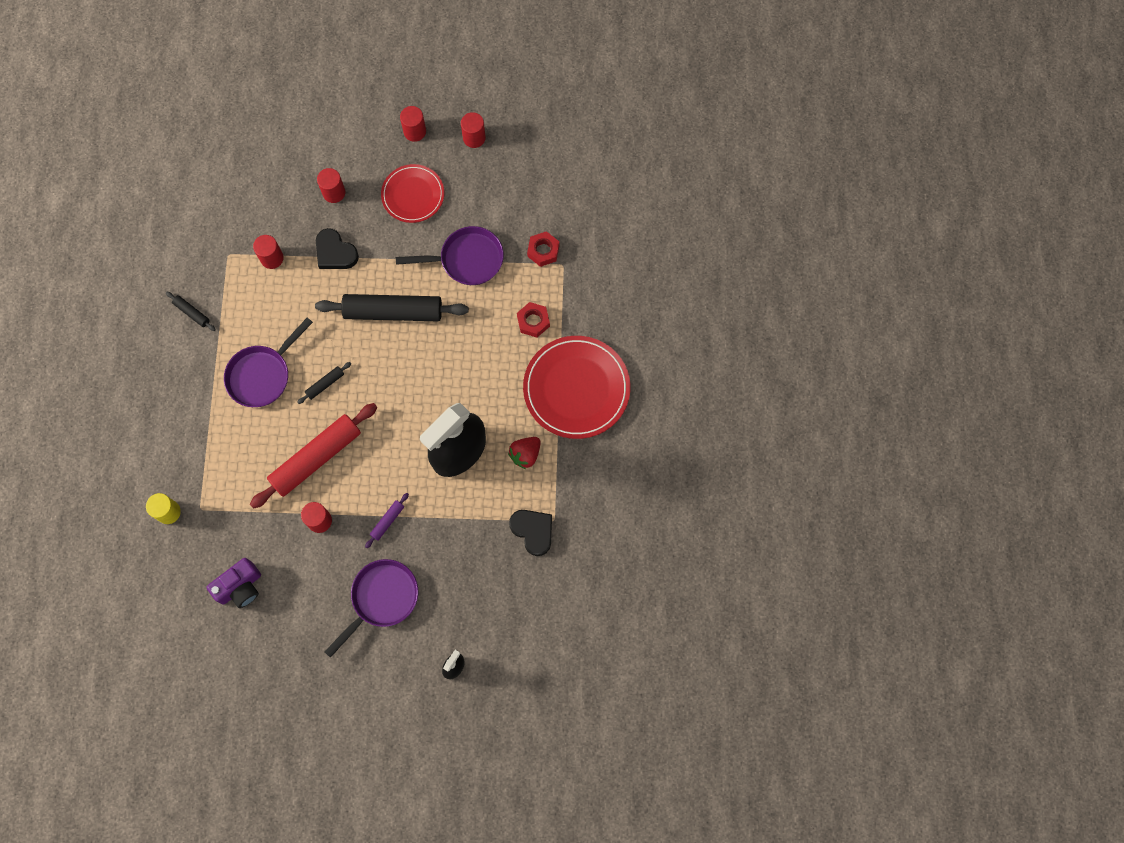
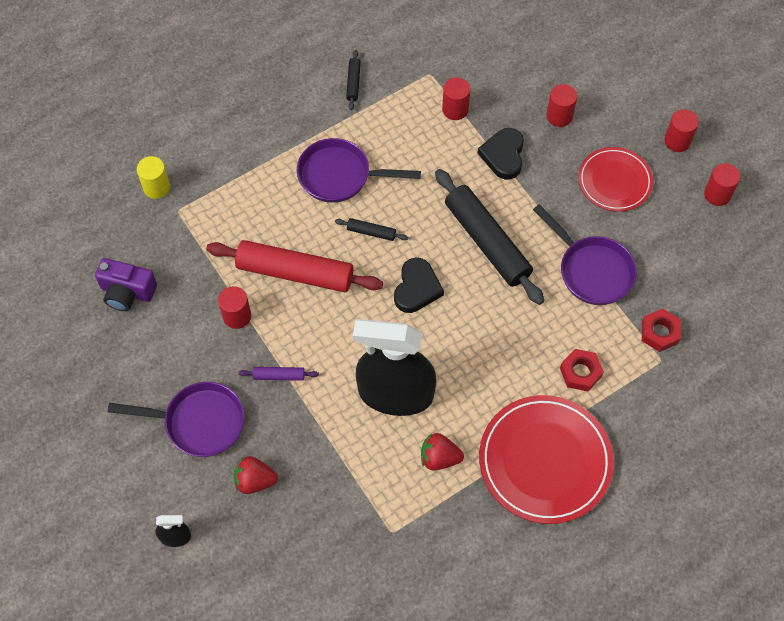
camera: 55 degrees right, 10 degrees down
black heart [509,510,552,556] -> black heart moved to [394,258,444,313]
none -> red strawberry [234,456,278,494]

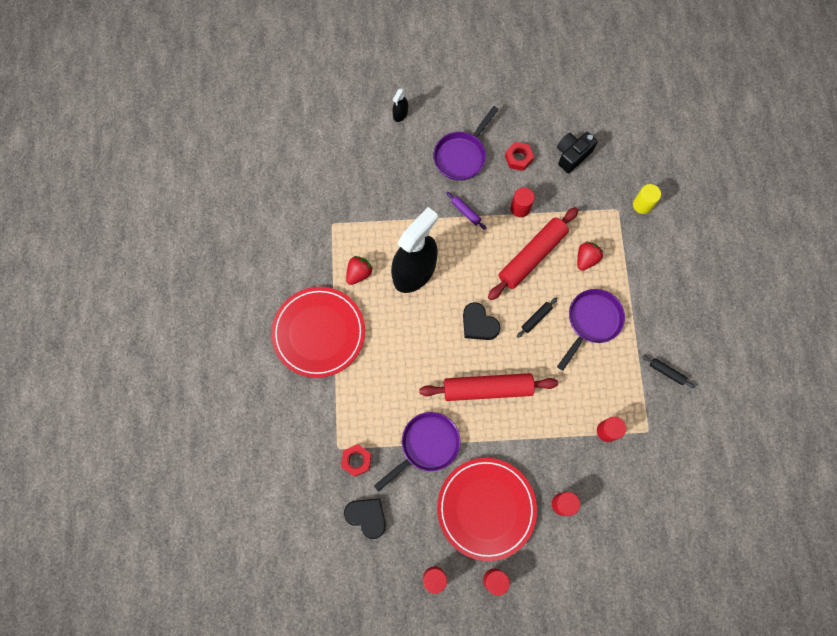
camera: 120 degrees right, 10 degrees up
purple camera [95,258,157,311] -> black camera [557,132,598,173]
red strawberry [234,456,278,494] -> red strawberry moved to [577,241,604,271]
purple rolling pin [238,367,319,381] -> purple rolling pin turned 75 degrees counterclockwise [446,192,486,230]
black rolling pin [435,169,544,305] -> red rolling pin [419,373,558,401]
black heart [478,128,524,180] -> black heart moved to [344,498,386,539]
purple pan [533,204,637,305] -> purple pan turned 150 degrees clockwise [374,412,460,492]
red nut [560,349,604,391] -> red nut moved to [505,142,534,171]
red plate [578,147,653,212] -> red plate [437,458,537,561], size x1.62

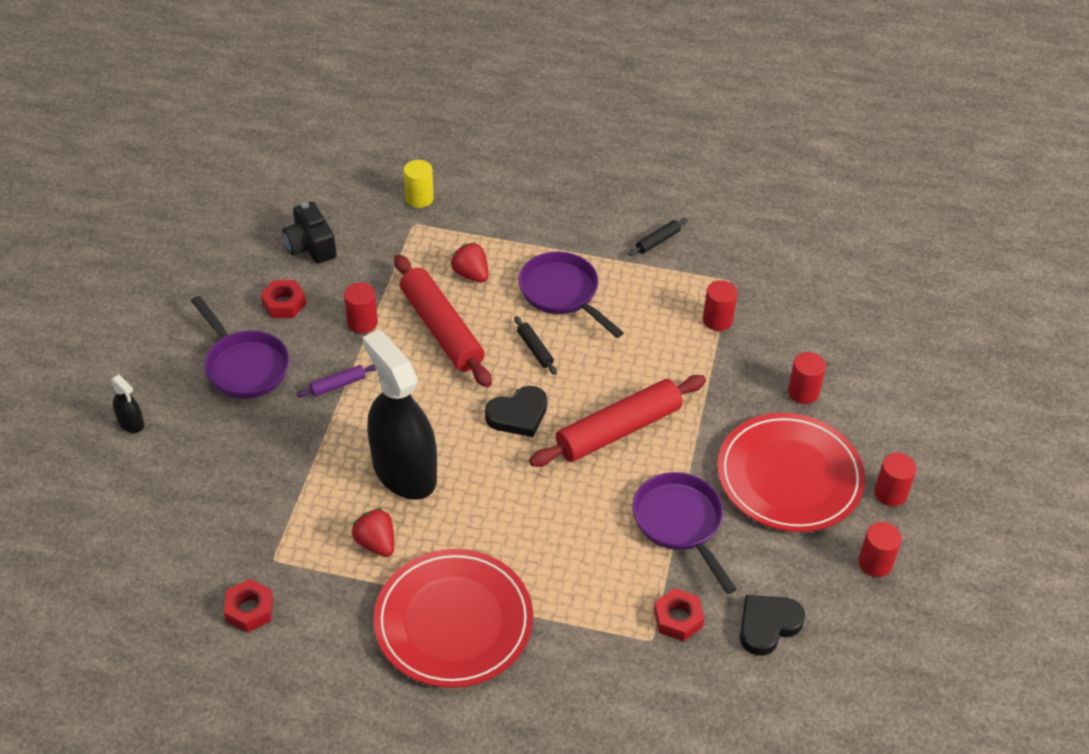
camera: 75 degrees left, 25 degrees down
red rolling pin [419,373,558,401] -> red rolling pin turned 45 degrees clockwise [529,375,706,467]
none -> red nut [224,579,273,633]

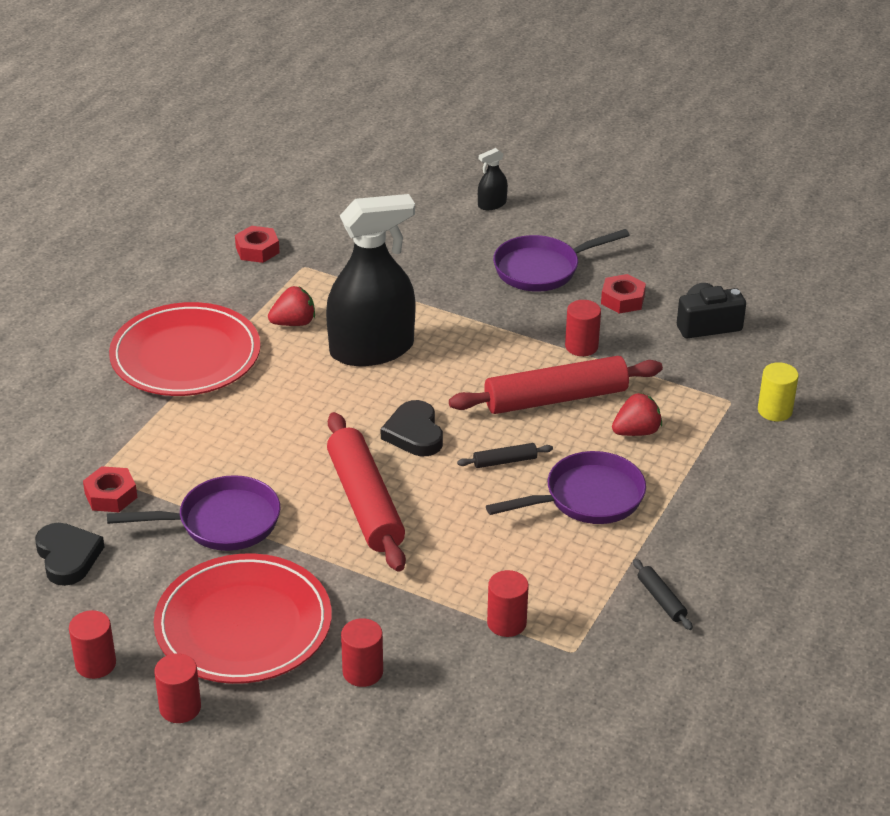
camera: 105 degrees right, 10 degrees down
purple rolling pin [296,364,376,398] -> none

